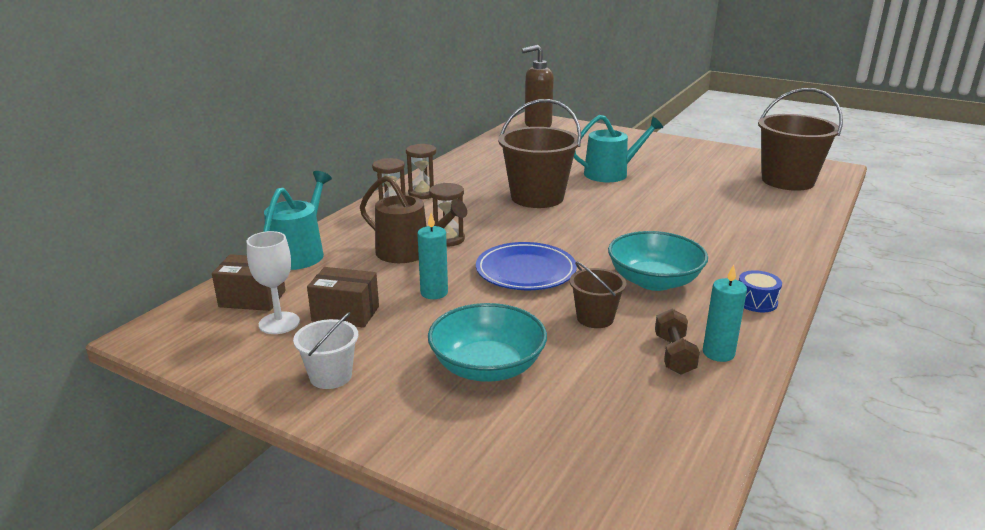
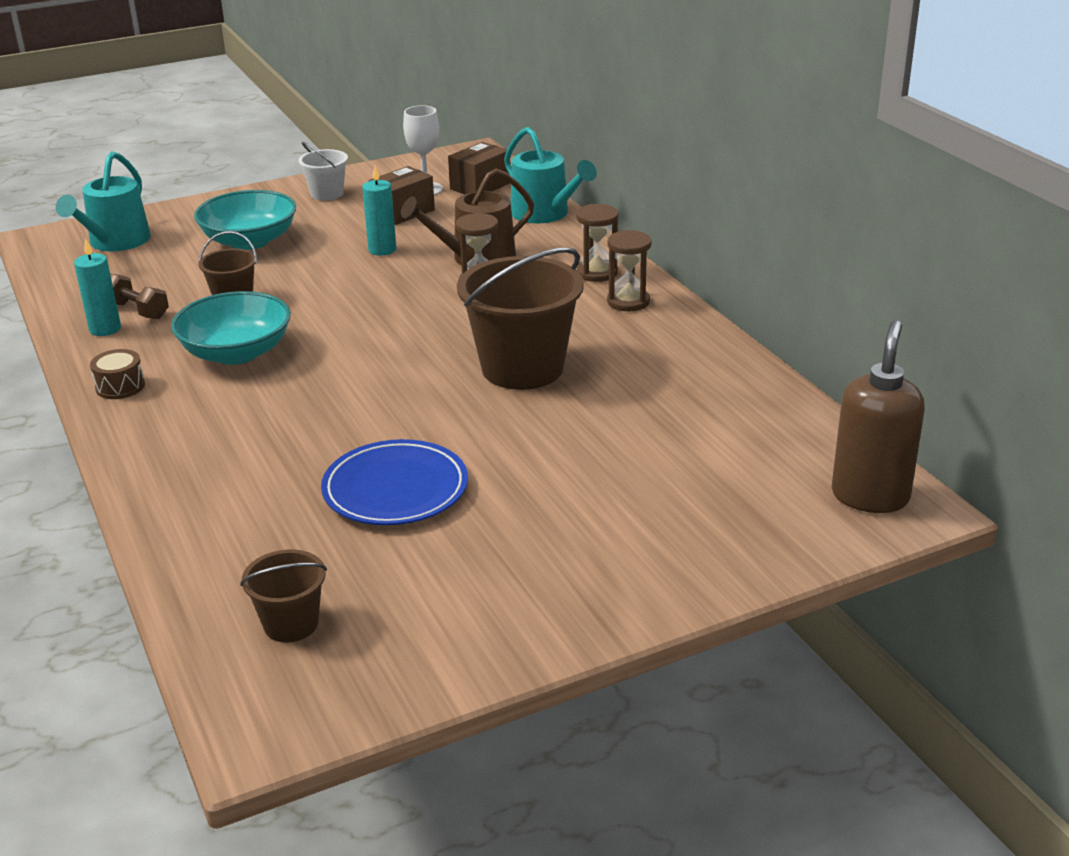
camera: 125 degrees right, 5 degrees up
blue plate [476,242,577,290] -> blue plate moved to [321,439,468,525]
turquoise watering can [574,115,663,182] -> turquoise watering can moved to [56,151,151,251]
blue drum [739,270,782,312] -> brown drum [90,349,145,399]
brown bucket [758,88,843,191] -> brown bucket [240,550,327,642], size x0.51

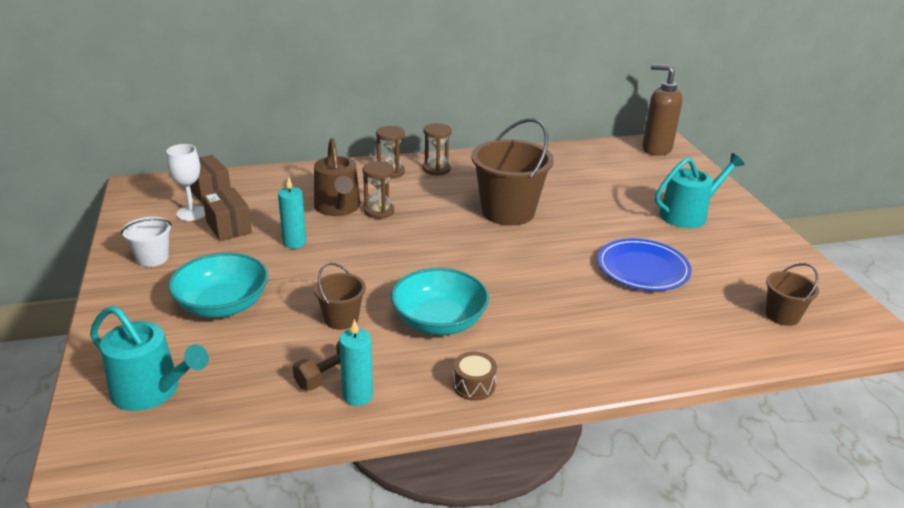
camera: 80 degrees left, 0 degrees up
turquoise watering can [504,127,597,223] -> turquoise watering can moved to [655,153,745,228]

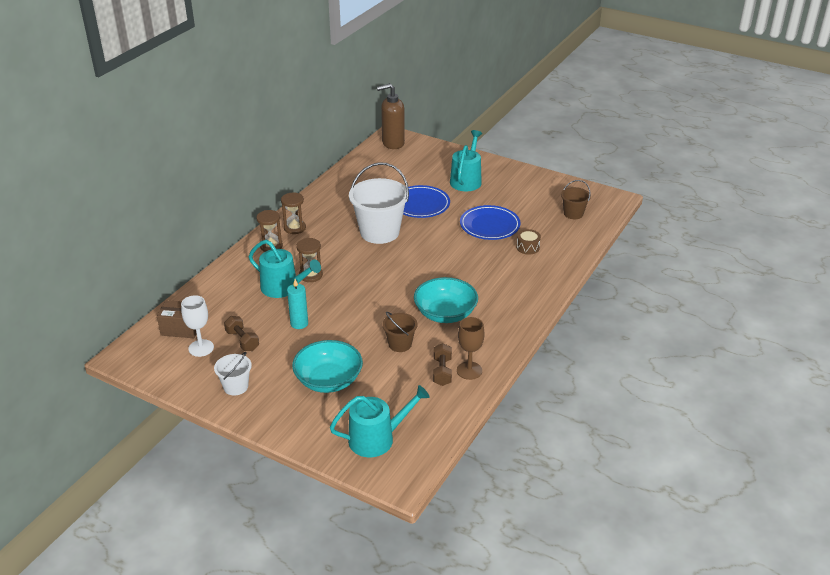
camera: 45 degrees left, 5 degrees up
brown box [202,187,252,241] -> brown dumbbell [224,316,259,351]
brown watering can [314,138,361,216] -> turquoise watering can [249,240,321,298]
turquoise candle [339,319,373,406] -> brown goblet [457,317,485,380]
brown drum [453,352,497,401] -> brown drum moved to [516,229,541,255]
brown bucket [471,118,554,226] -> white bucket [349,162,409,244]
none -> blue plate [403,185,450,218]

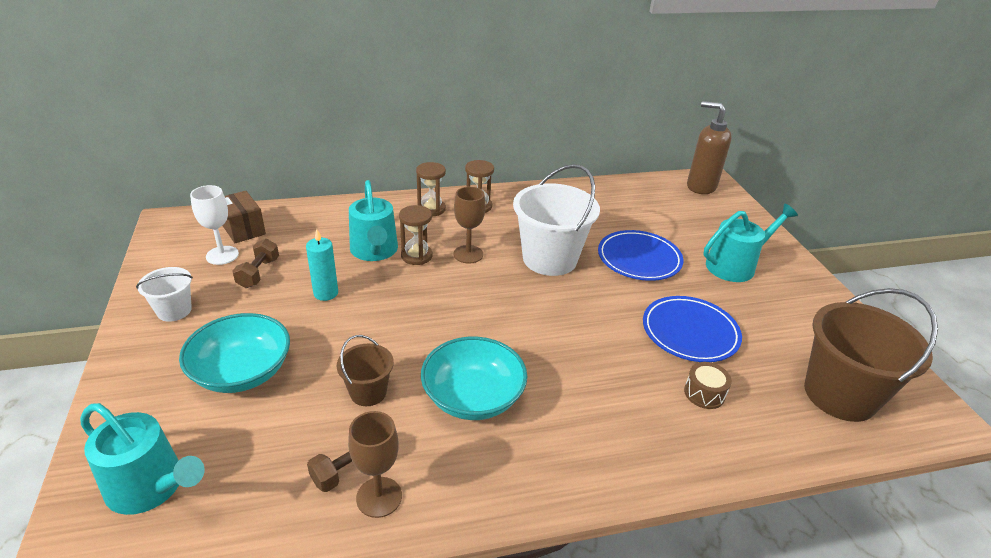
camera: 45 degrees right, 0 degrees up
brown bucket [561,180,591,219] -> brown bucket [804,288,938,422], size x1.97
none -> brown goblet [454,187,485,263]

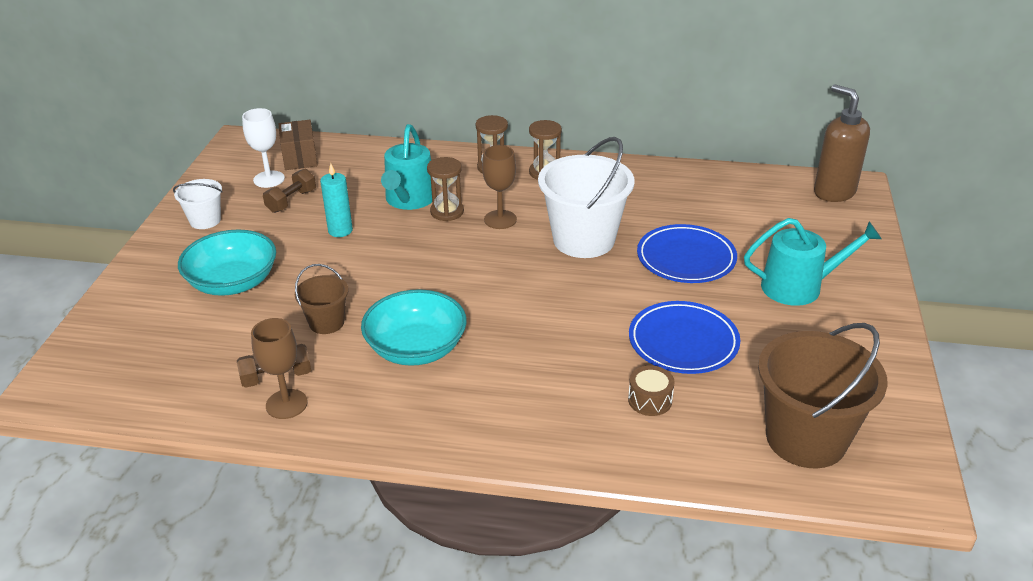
camera: 25 degrees right, 0 degrees up
turquoise watering can [80,403,205,515] -> none

